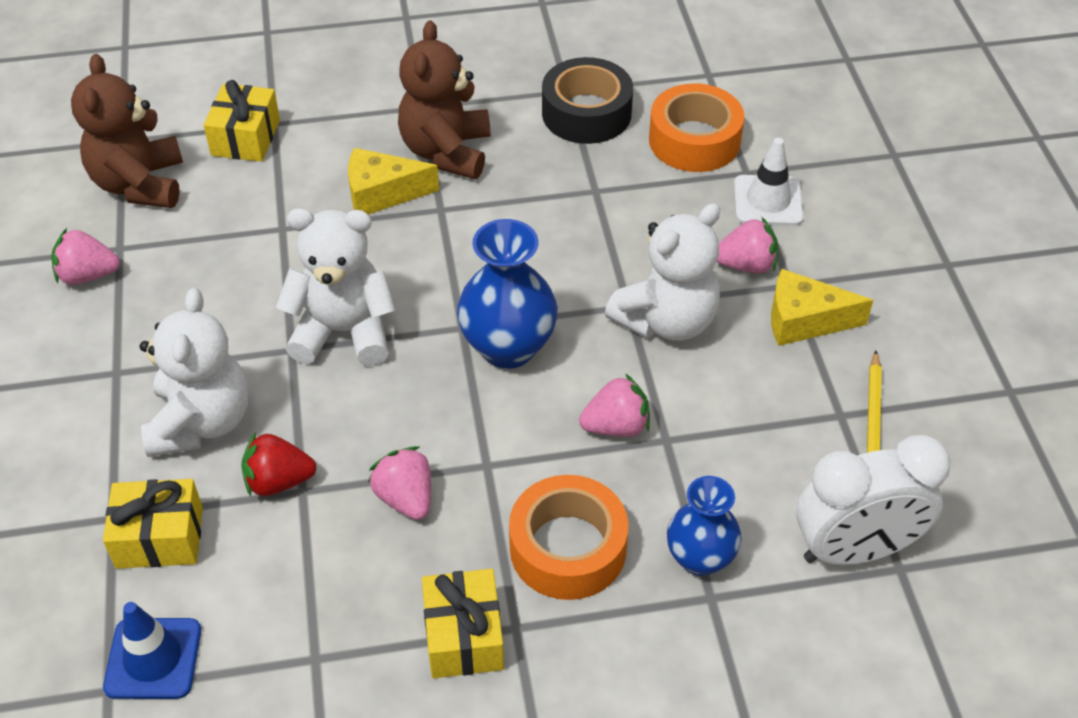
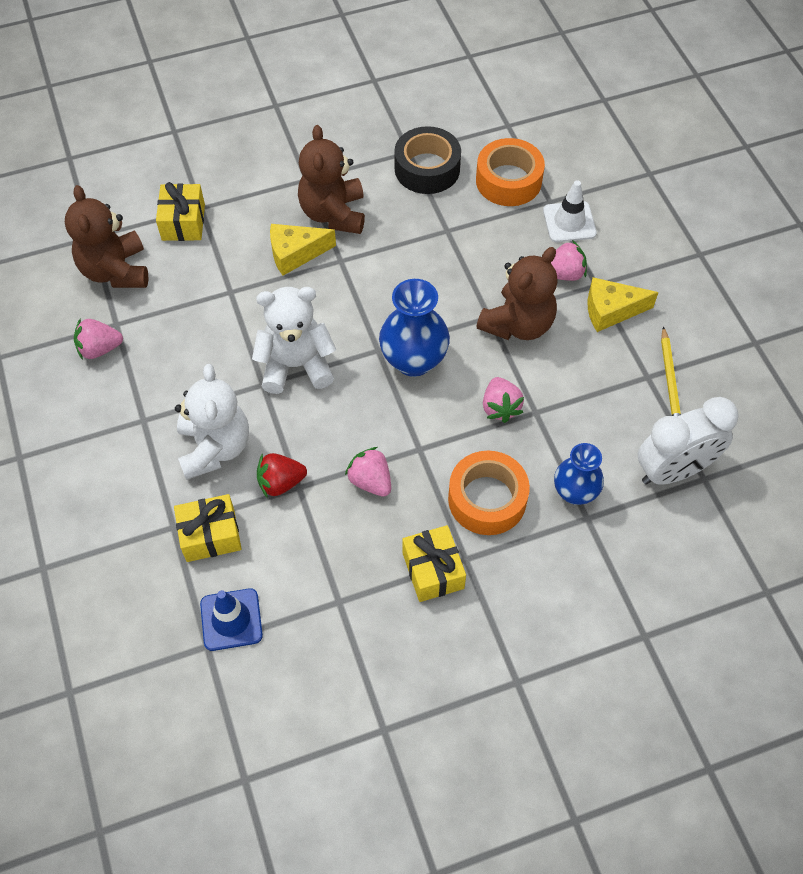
camera: 10 degrees left, 10 degrees up
pink strawberry [579,374,650,437] -> pink strawberry turned 105 degrees clockwise [483,377,524,423]
white teddy bear [605,203,720,341] -> brown teddy bear [476,247,558,340]

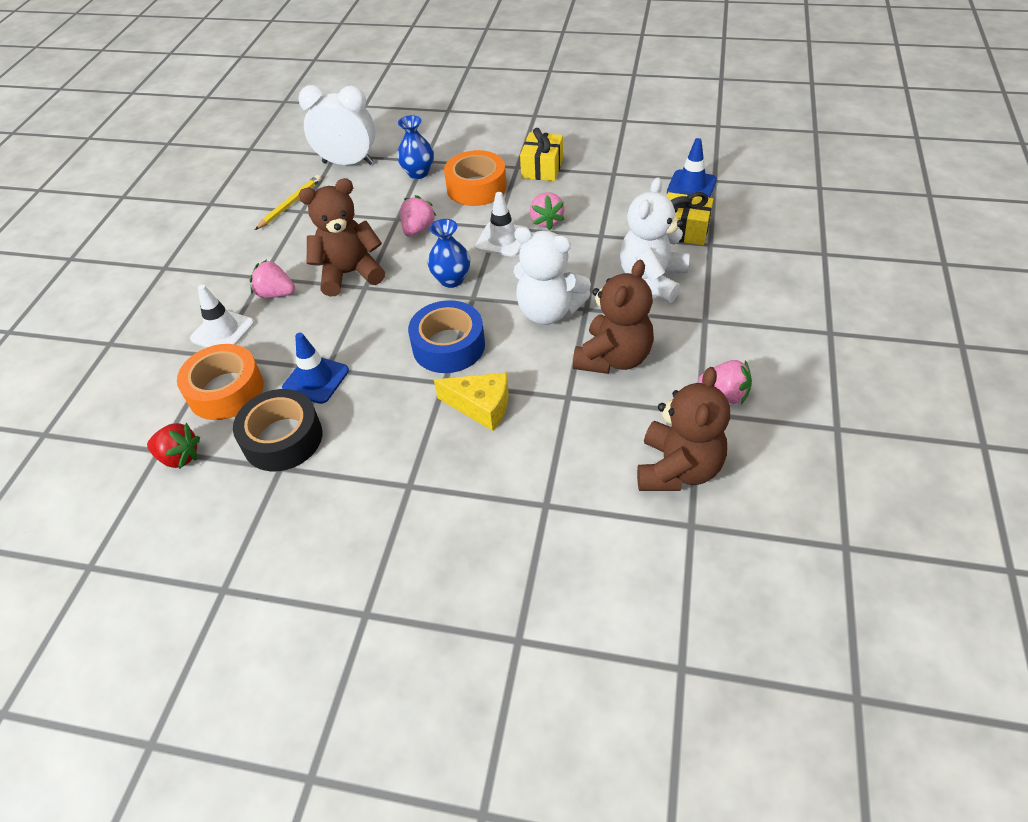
camera: 145 degrees left, 10 degrees down
yellow gift [156,182,205,241] -> none
red strawberry [257,453,307,497] -> red strawberry moved to [147,423,200,469]
brown teddy bear [298,125,365,234] -> brown teddy bear moved to [573,260,654,374]
blue vase [379,279,450,377] -> blue vase [428,219,470,288], size x0.66
yellow cheese [588,277,659,332] -> none
none -> blue traffic cone [282,333,349,404]
none -> blue tape [408,300,485,373]
none -> white traffic cone [475,192,529,257]

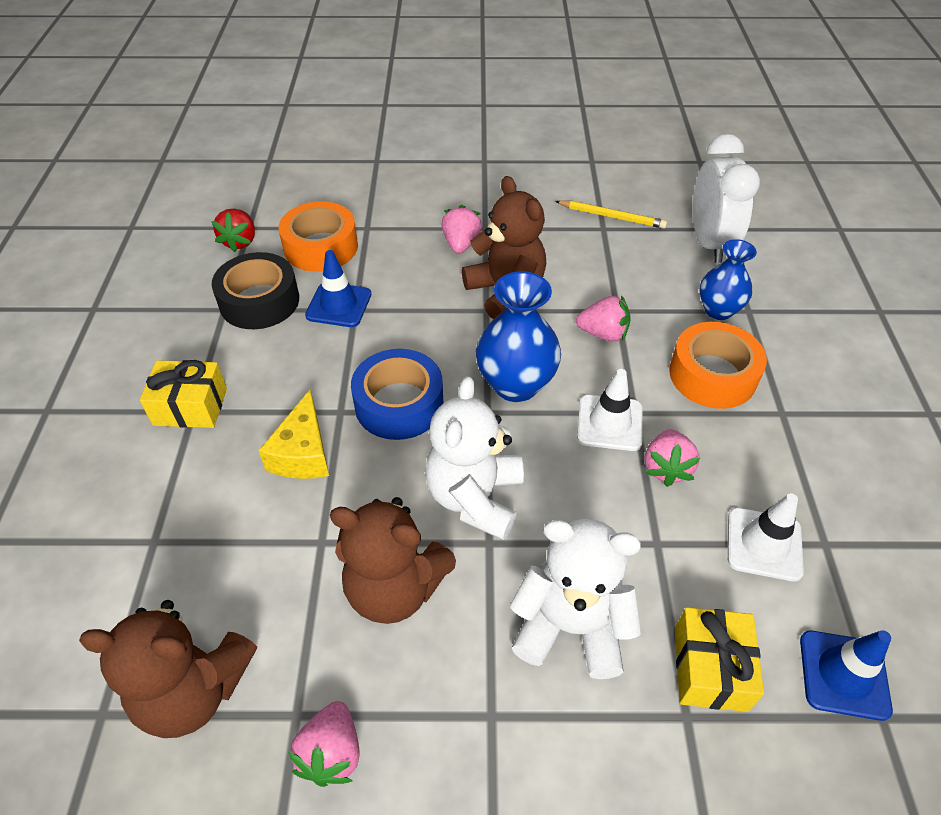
camera: 75 degrees right, 0 degrees up
white traffic cone [190,285,254,348] -> white traffic cone moved to [728,493,804,582]
blue vase [428,219,470,288] -> blue vase [476,271,561,402], size x1.51
yellow gift [520,128,563,181] -> yellow gift moved to [140,360,227,428]
pink strawberry [530,192,565,230] -> pink strawberry turned 60 degrees counterclockwise [645,429,700,487]

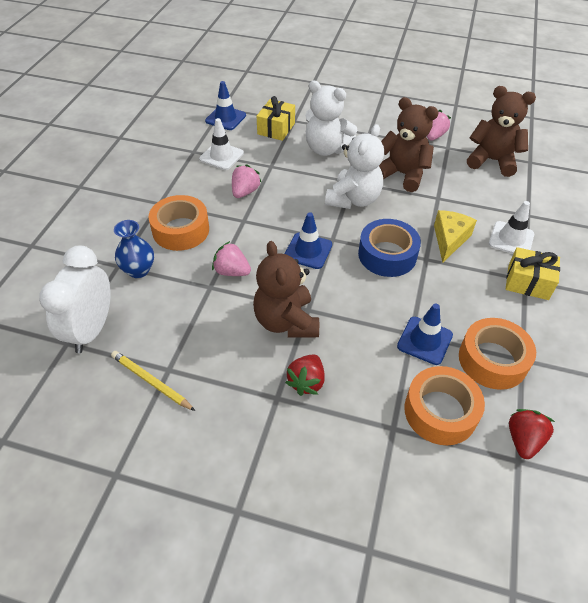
camera: 165 degrees left, 0 degrees up
black tape [212,252,299,329] -> orange tape [459,318,536,390]
pink strawberry [441,205,482,254] -> red strawberry [285,354,325,396]
blue vase [476,271,561,402] -> blue traffic cone [285,212,332,269]
white traffic cone [577,369,643,451] -> white traffic cone moved to [489,201,534,254]

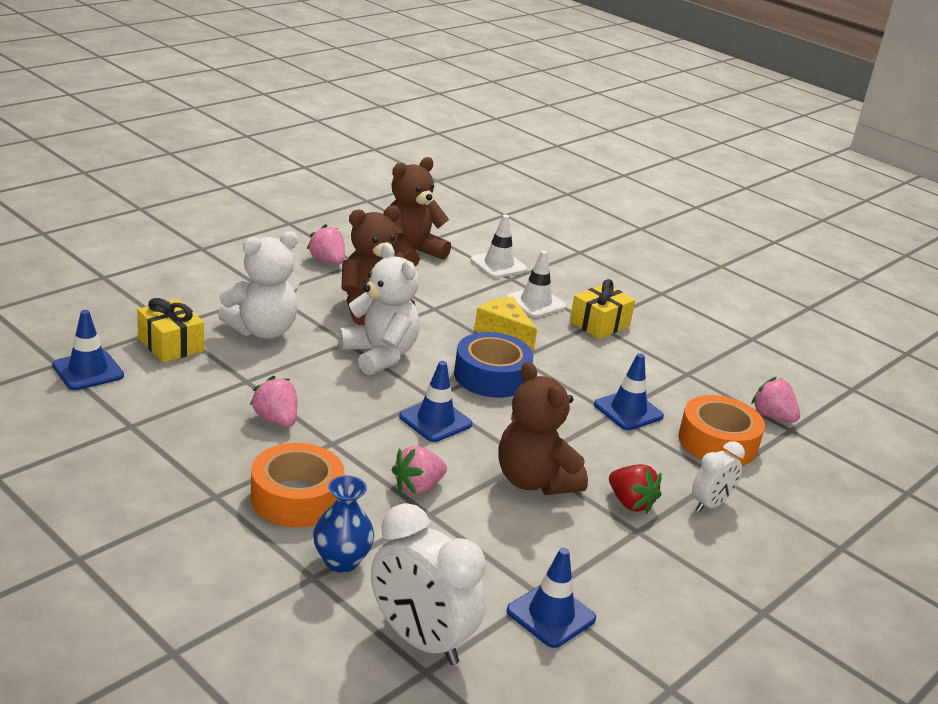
camera: 65 degrees left, 20 degrees down
yellow pencil [111,351,195,411] -> blue traffic cone [507,548,596,648]
white traffic cone [199,118,244,170] -> white traffic cone moved to [470,215,528,278]
brown teddy bear [253,241,319,338] -> brown teddy bear turned 45 degrees clockwise [498,362,588,495]
orange tape [459,318,536,390] -> none
red strawberry [509,409,555,459] -> pink strawberry [751,377,800,423]
none -> white clock [692,441,745,512]

